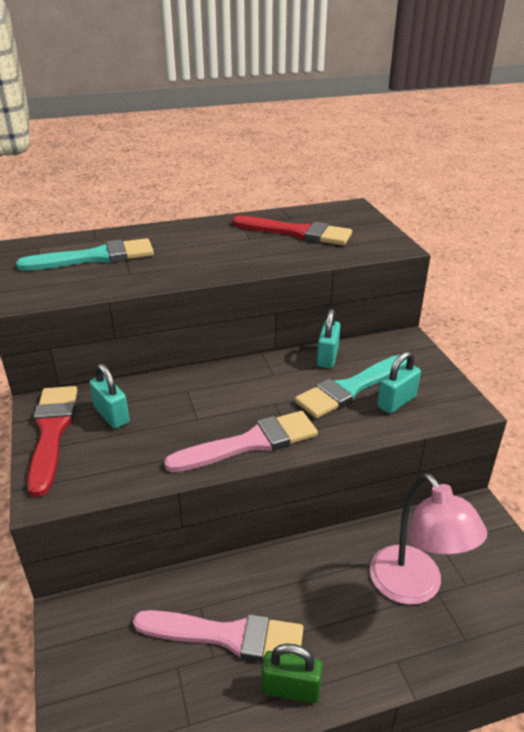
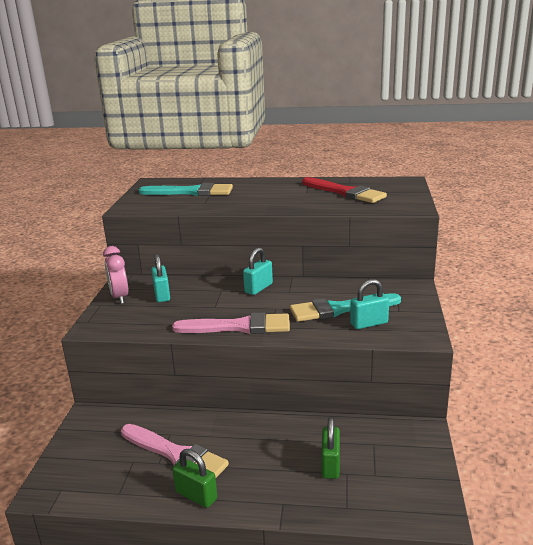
camera: 25 degrees right, 10 degrees down
red brush [27,386,77,497] -> pink clock [103,246,129,304]
turquoise padlock [317,309,340,368] -> turquoise padlock moved to [243,248,273,295]
pink lamp [370,473,487,605] -> green padlock [321,417,340,479]

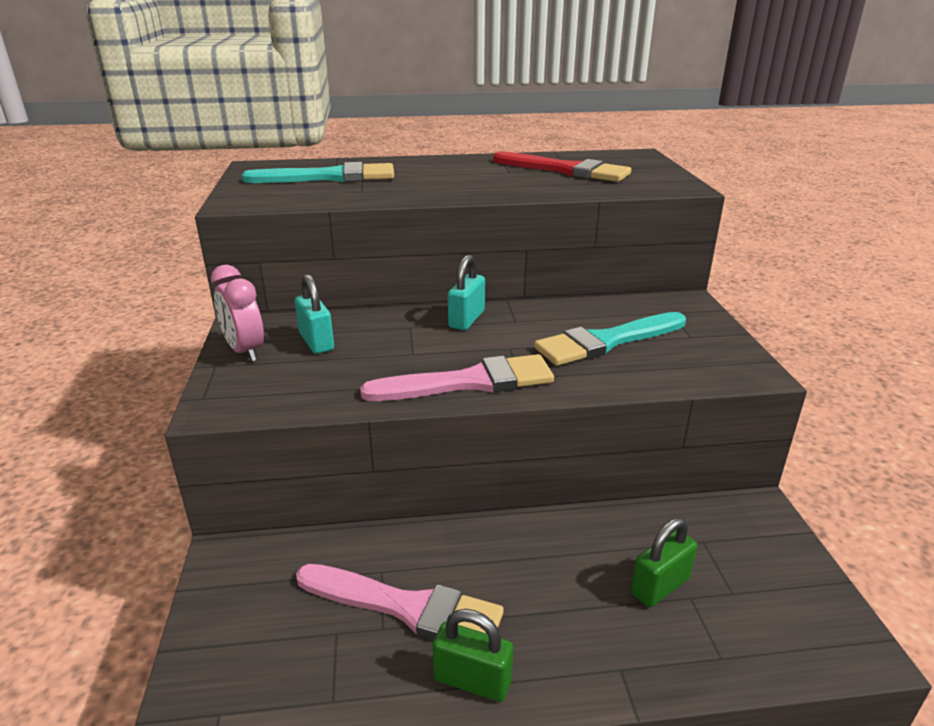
camera: 15 degrees left, 5 degrees up
green padlock [321,417,340,479] -> green padlock turned 60 degrees clockwise [631,518,697,607]
turquoise padlock [350,279,389,329] -> none

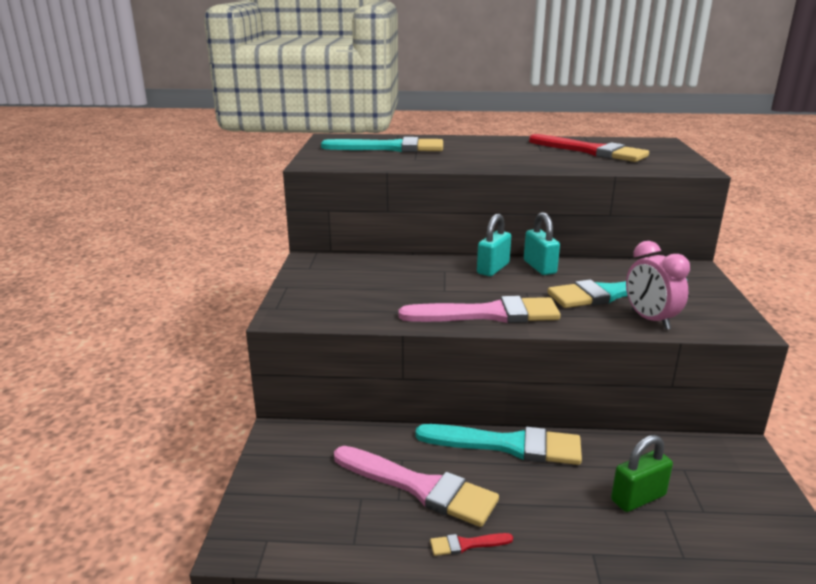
camera: 10 degrees right, 5 degrees down
pink clock [211,265,264,362] -> pink clock moved to [626,241,690,330]
turquoise padlock [295,274,334,354] -> turquoise padlock moved to [524,212,560,275]
green padlock [433,609,513,702] -> red brush [430,533,513,556]
none -> turquoise brush [415,424,582,465]

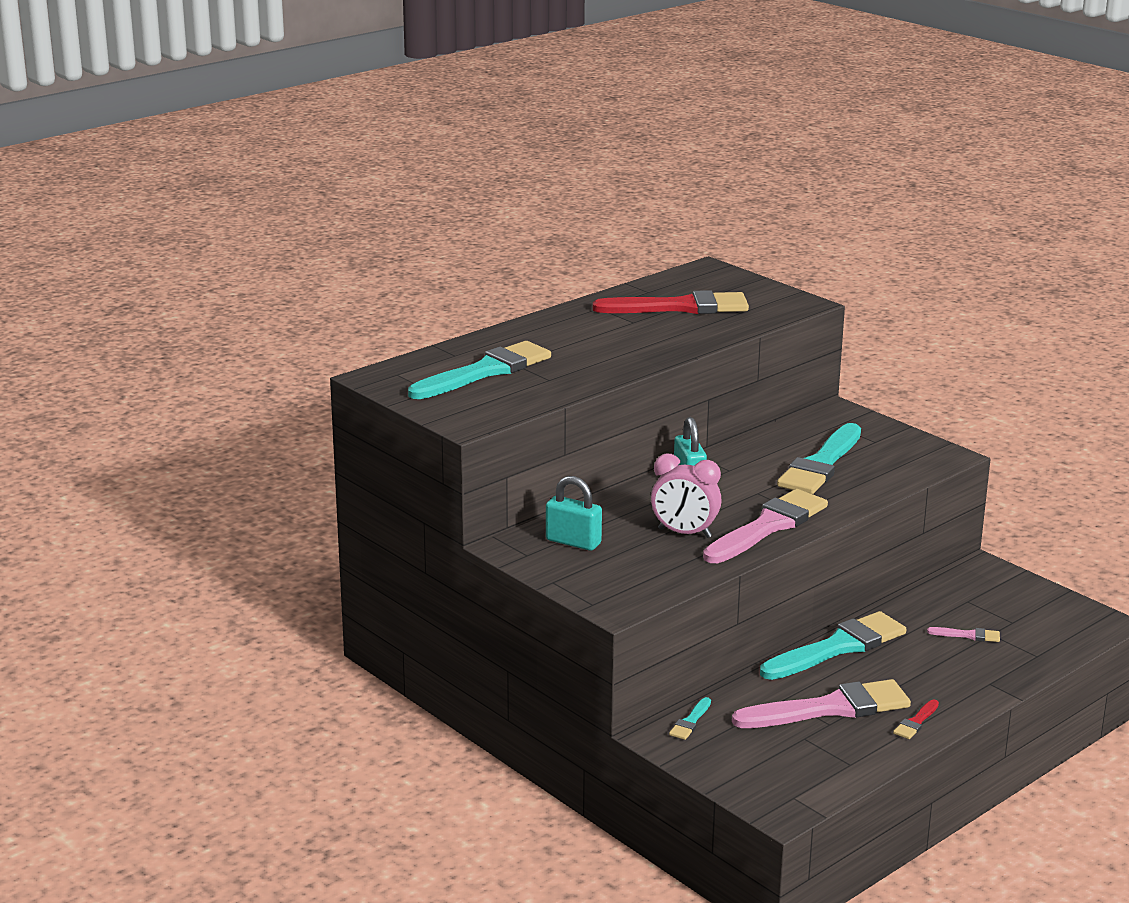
camera: 45 degrees left, 0 degrees up
turquoise padlock [524,212,560,275] -> turquoise padlock moved to [546,476,602,551]
green padlock [611,435,673,512] -> pink brush [927,627,1000,642]
pink clock [626,241,690,330] -> pink clock moved to [651,454,722,538]
none -> turquoise brush [669,697,711,740]

